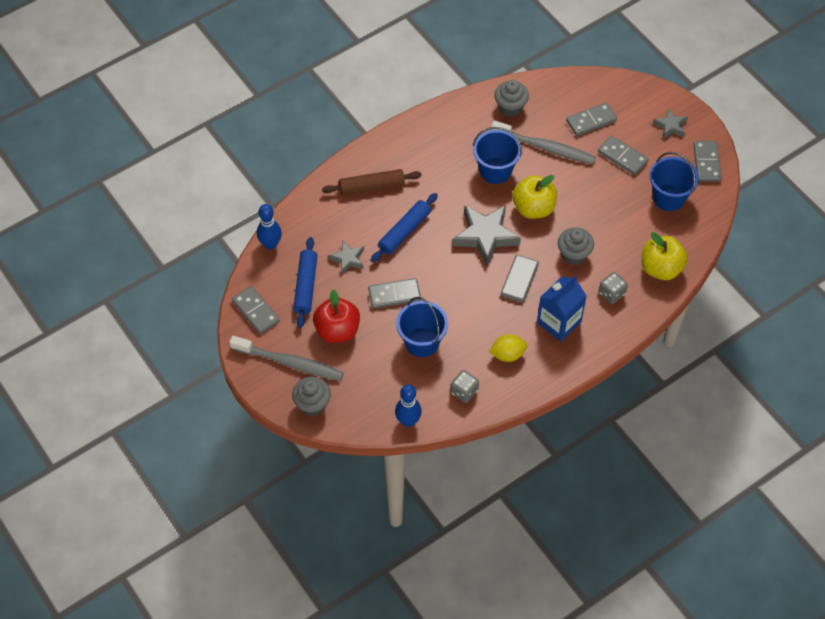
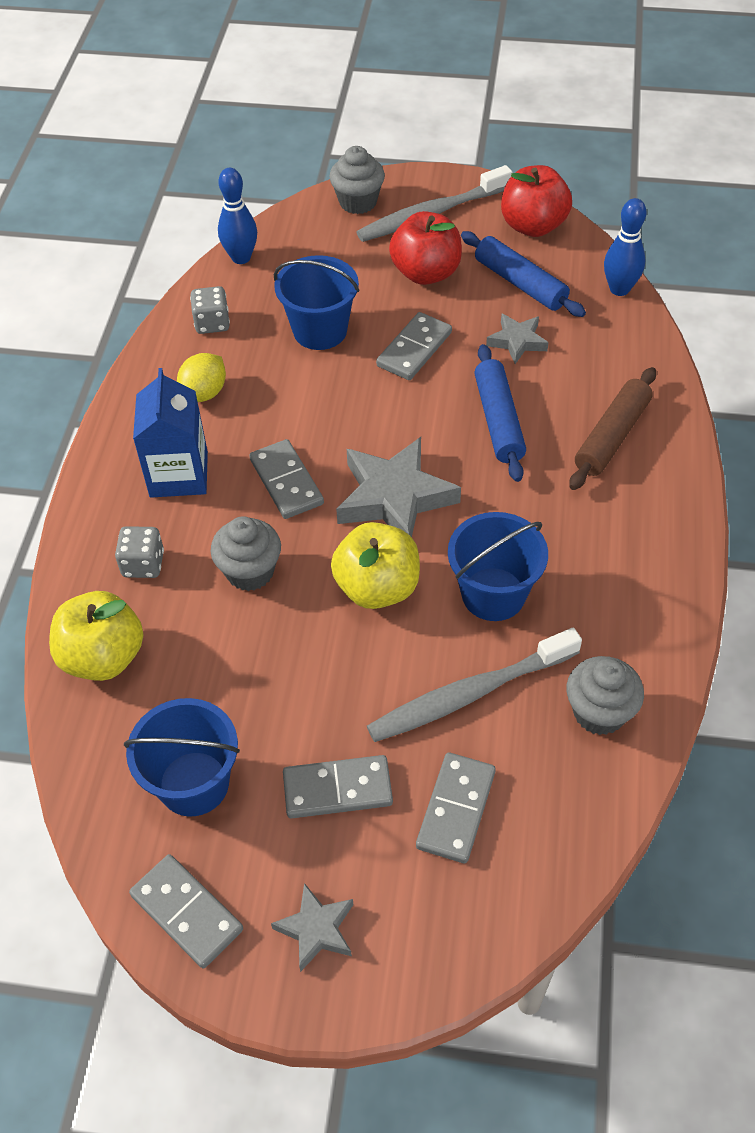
camera: 135 degrees right, 5 degrees down
grey domino [232,286,280,334] -> red apple [501,165,572,237]

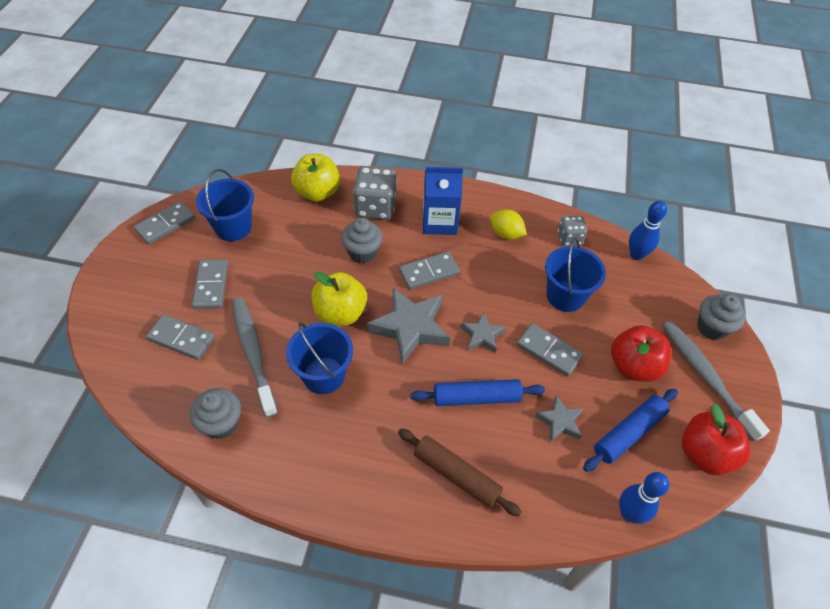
camera: 90 degrees right, 0 degrees up
grey dice [115,526,164,578] -> grey dice [353,166,397,220], size x1.74
grey star [271,883,353,972] -> grey star moved to [460,312,506,353]

